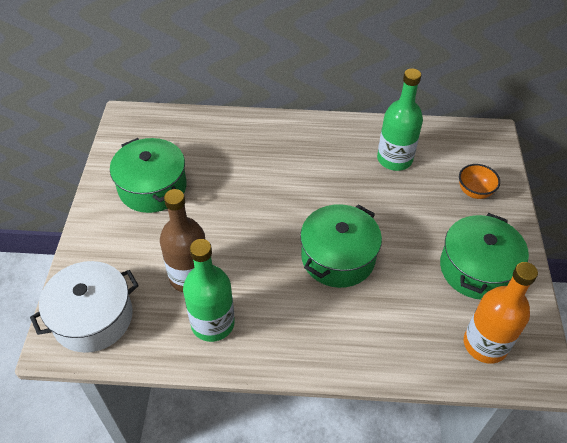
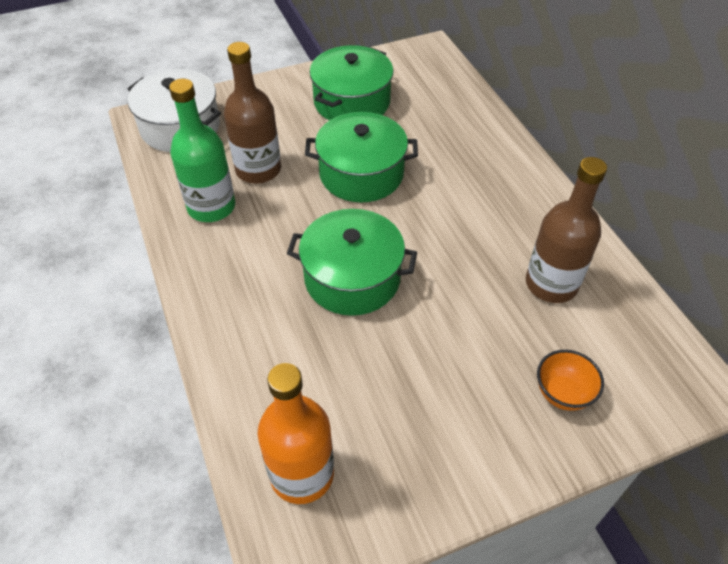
camera: 65 degrees right, 0 degrees up
green bottle [377,68,423,171] -> brown bottle [526,157,607,303]
green pot [440,213,529,300] -> green pot moved to [305,112,418,202]

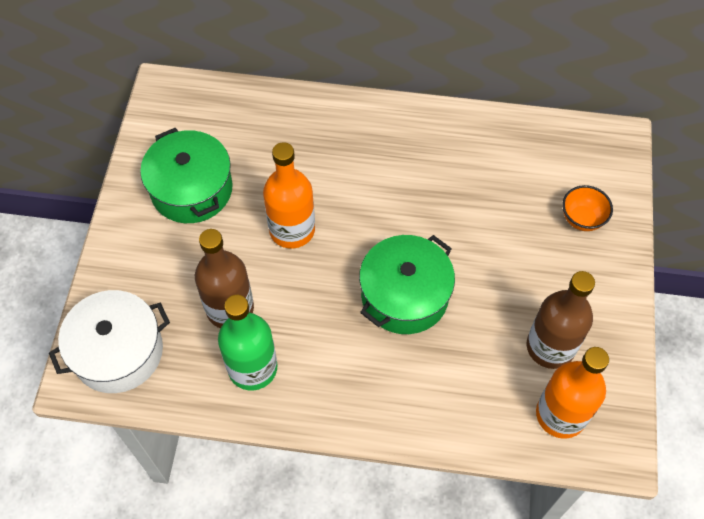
camera: 60 degrees left, 10 degrees up
green pot [305,112,418,202] -> orange bottle [263,142,315,249]
brown bottle [526,157,607,303] -> brown bottle moved to [527,271,595,369]

